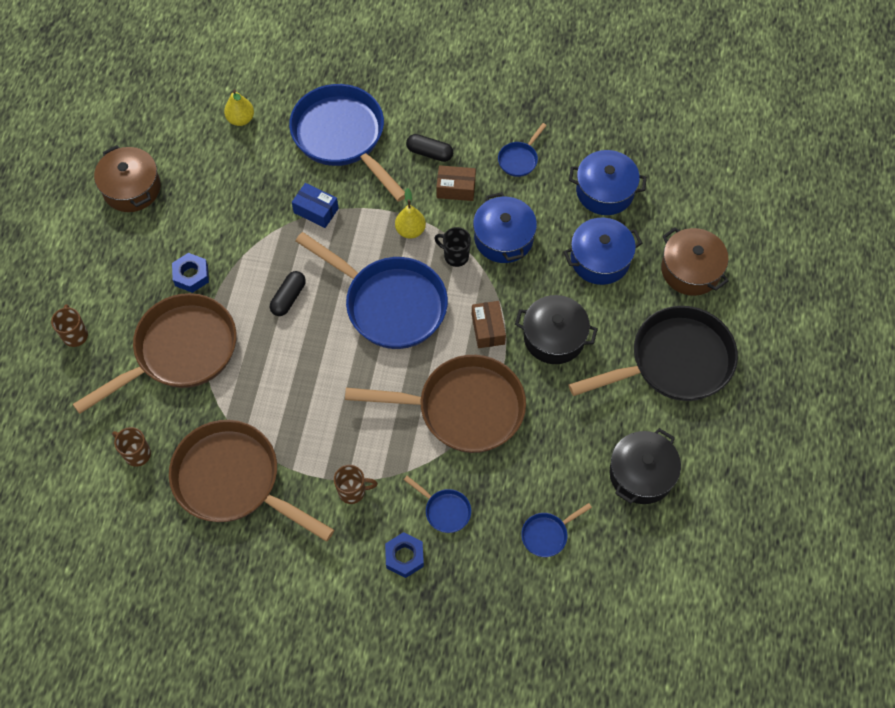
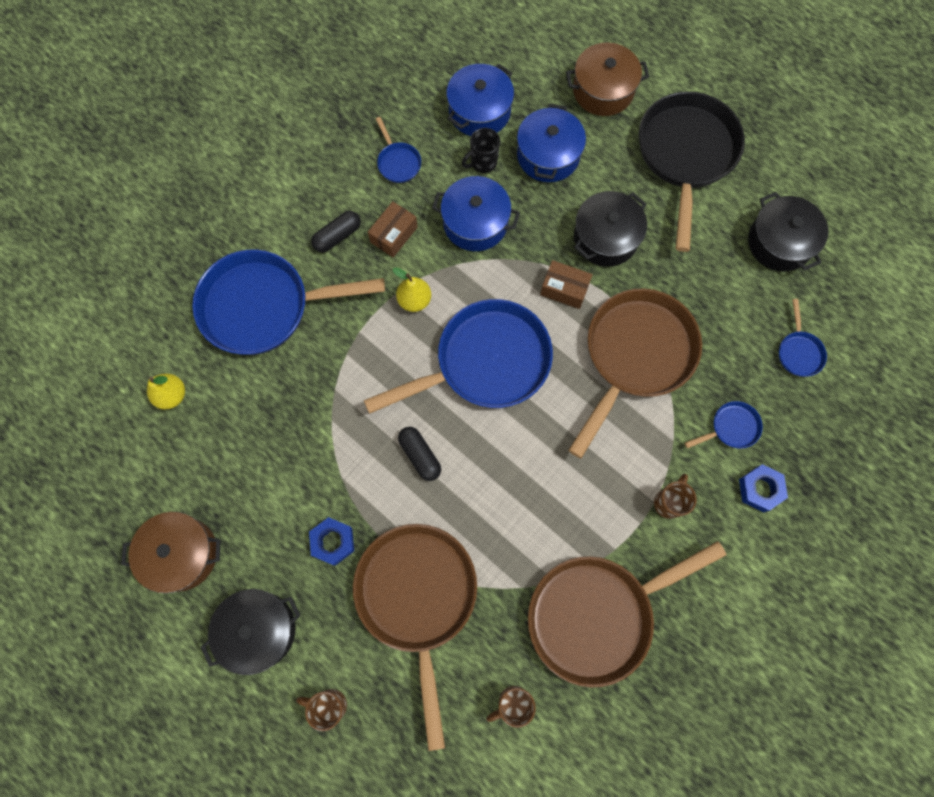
camera: 60 degrees left, 10 degrees up
blue box [292,183,339,228] -> none
black mug [434,227,471,267] -> black mug moved to [462,128,500,173]
none -> black pot [201,589,301,675]

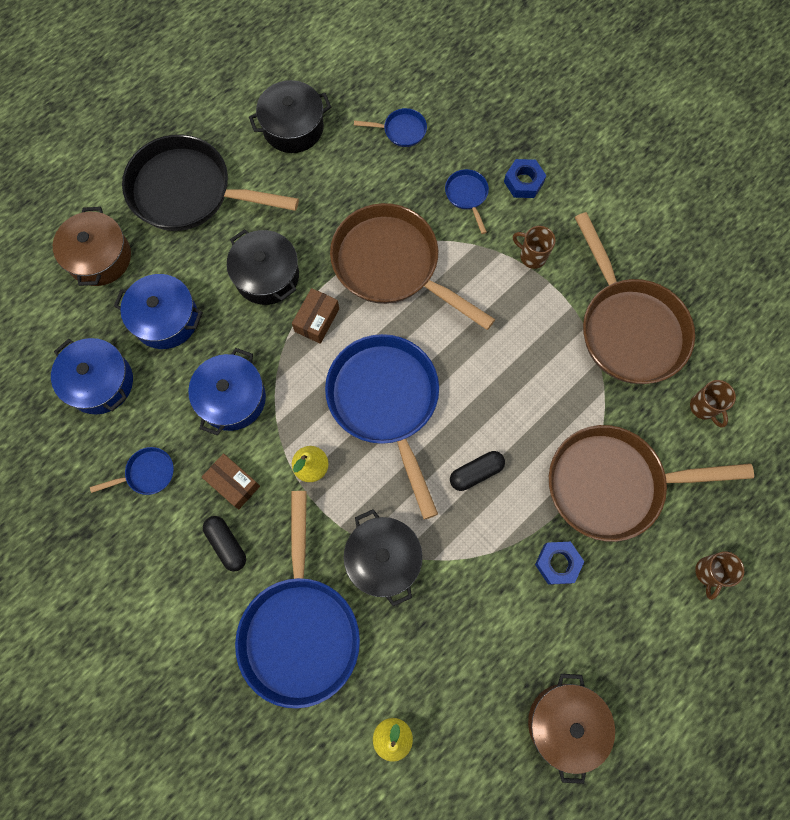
camera: 85 degrees left, 0 degrees up
black pot [201,589,301,675] -> black pot moved to [344,509,423,606]
black mug [462,128,500,173] -> none

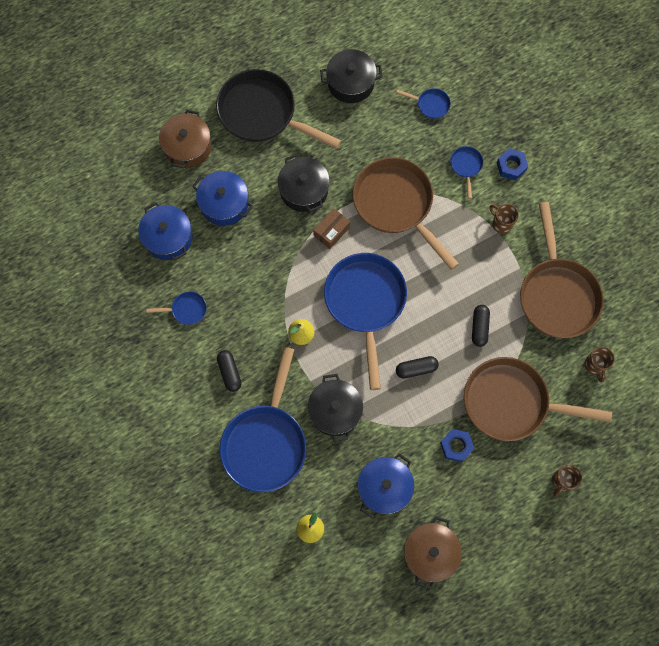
camera: 15 degrees right, 0 degrees up
blue pot [188,348,266,435] -> blue pot moved to [358,453,414,518]
brown box [202,453,260,509] -> none
none -> black capsule [472,305,490,347]

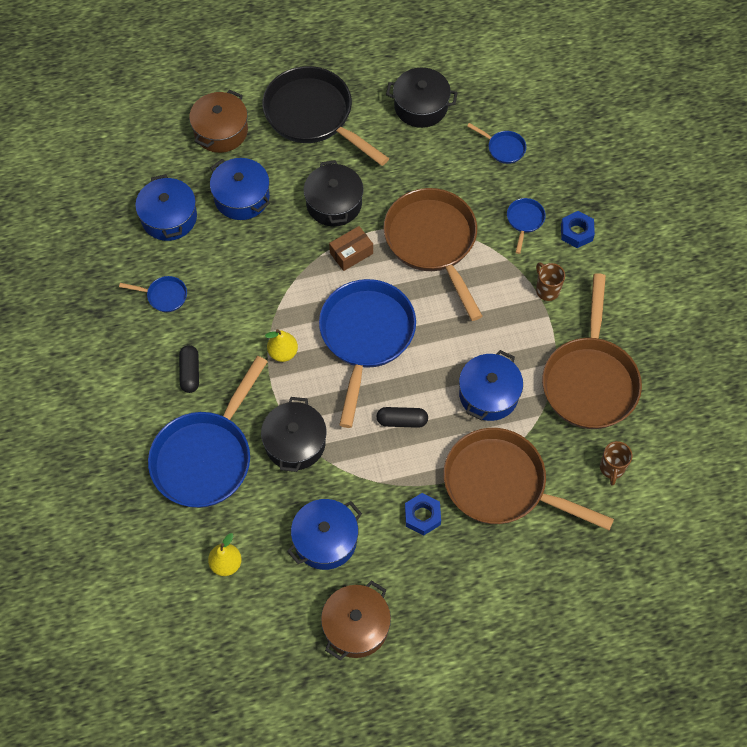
camera: 15 degrees right, 10 degrees down
black capsule [472,305,490,347] -> blue pot [459,350,523,421]
brown mug [552,465,582,497] -> none

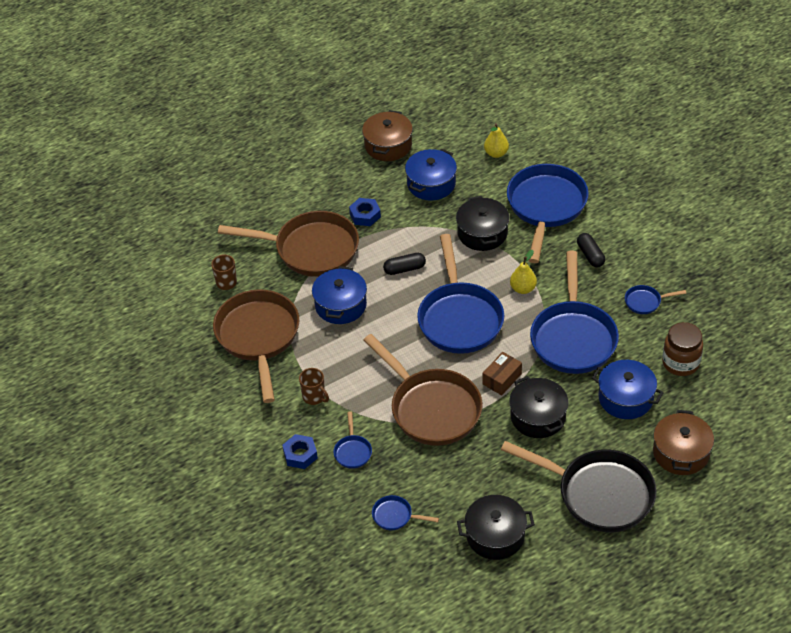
camera: 165 degrees right, 15 degrees down
blue pot [135,174,197,241] -> brown jar [662,322,703,376]
none -> blue pan [530,251,619,374]

